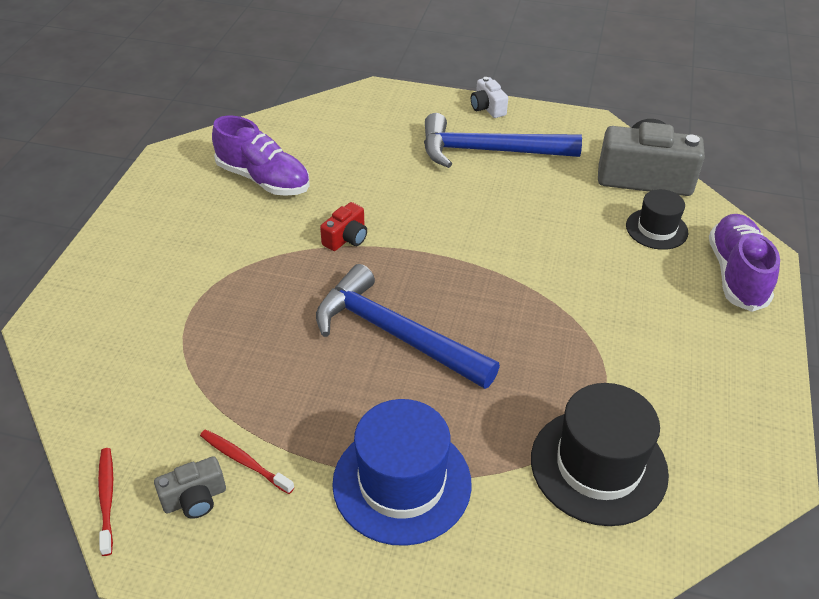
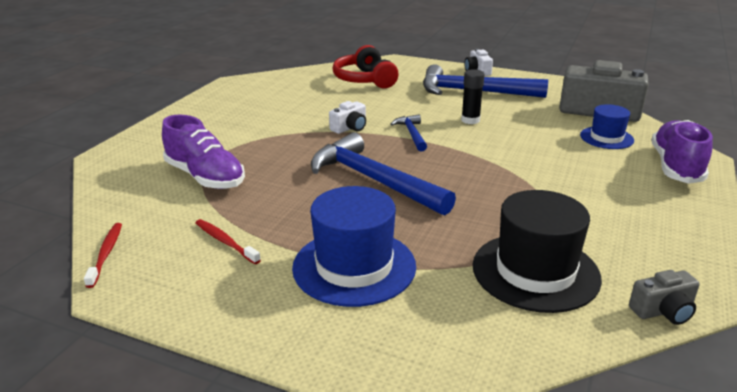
camera: 10 degrees right, 15 degrees down
grey camera [154,456,226,519] -> grey camera moved to [629,270,700,325]
purple shoe [212,116,310,196] -> purple shoe moved to [162,115,245,189]
red camera [320,202,367,251] -> white camera [329,101,366,134]
black hat [626,189,688,250] -> blue hat [580,104,634,149]
none -> red headphones [333,45,399,88]
none -> blue hammer [390,114,427,152]
none -> black glue stick [461,69,485,124]

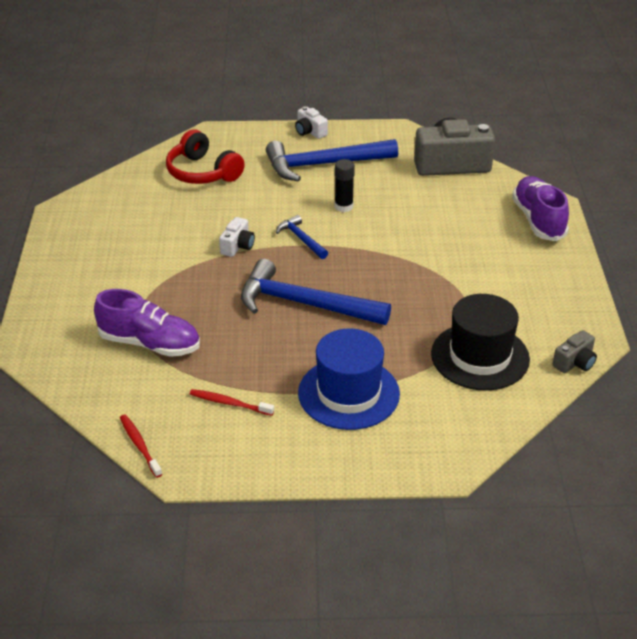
camera: 25 degrees left, 10 degrees up
blue hat [580,104,634,149] -> none

